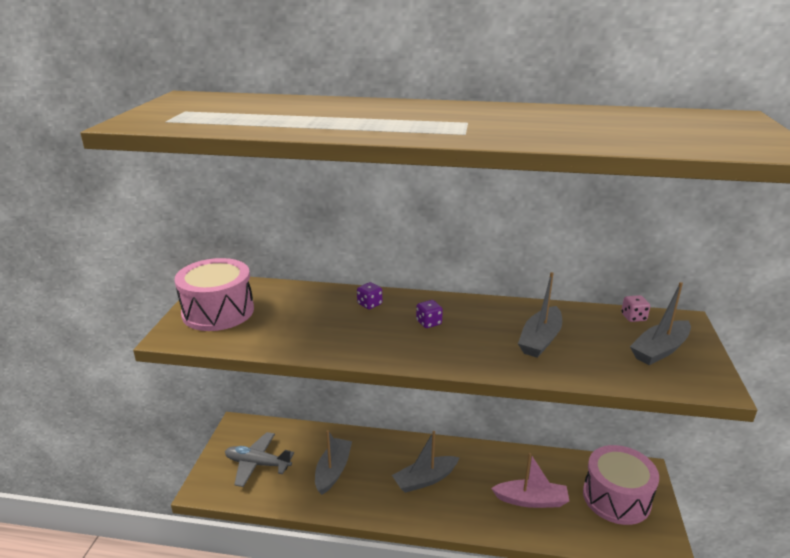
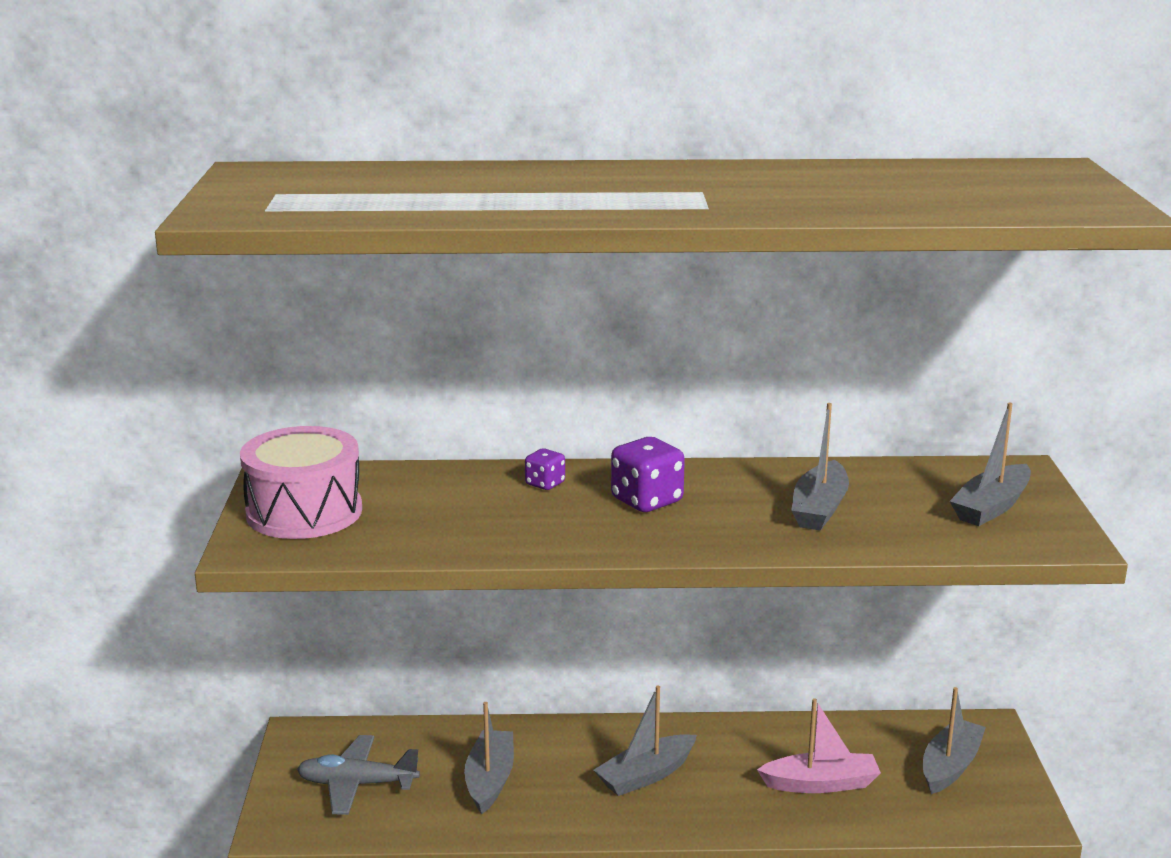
camera: 10 degrees left, 5 degrees down
purple dice [416,300,443,328] -> purple dice [611,437,685,512], size x1.76
pink drum [583,445,659,525] -> grey boat [923,687,986,794]
pink dice [621,295,650,322] -> none

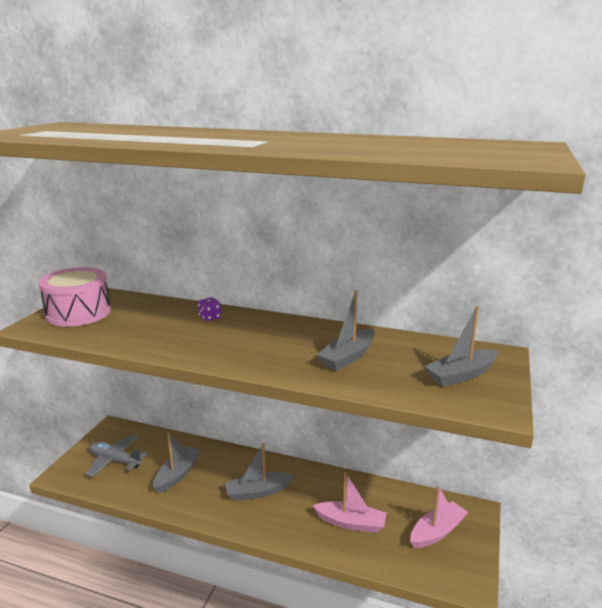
camera: 20 degrees right, 0 degrees up
purple dice [611,437,685,512] -> none
grey boat [923,687,986,794] -> pink boat [410,485,468,548]

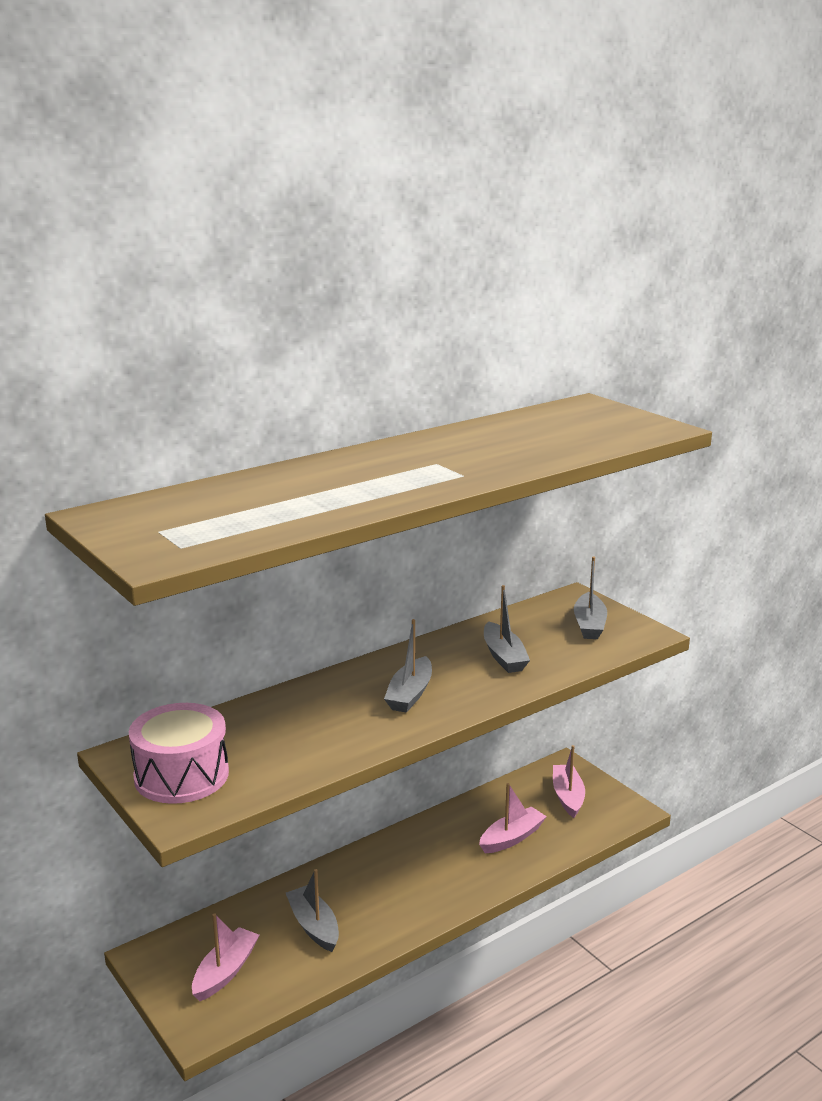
camera: 55 degrees left, 0 degrees up
grey plane [86,435,148,477] -> pink boat [192,913,259,1001]
purple dice [198,297,221,321] -> none
grey boat [225,443,294,501] -> grey boat moved to [384,619,432,713]

